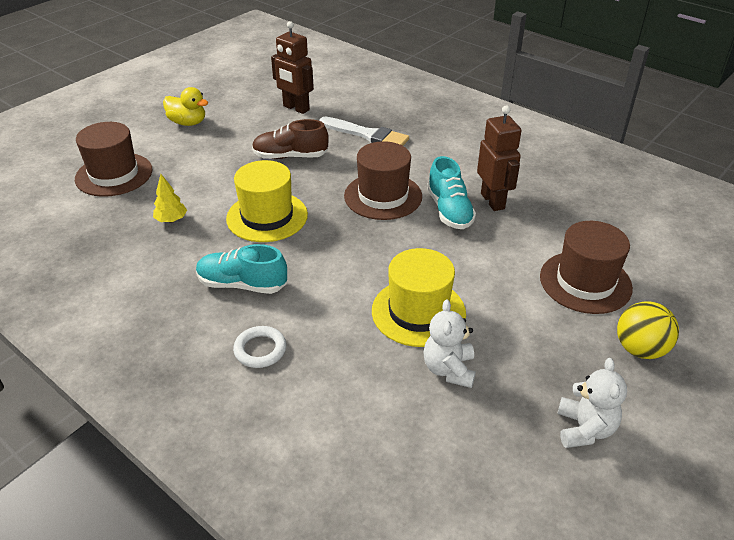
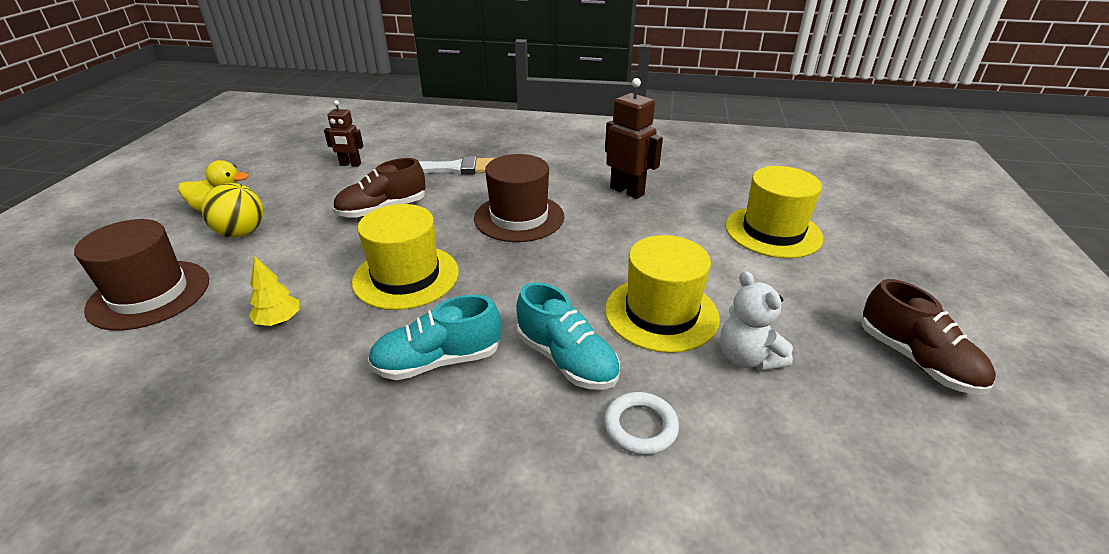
camera: 30 degrees left, 5 degrees down
white ring [233,326,286,368] -> white ring moved to [604,392,679,455]
brown robot [271,21,314,114] -> brown robot [324,100,363,167], size x0.63
turquoise shoe [427,156,476,229] -> turquoise shoe moved to [516,282,620,390]
brown hat [540,221,633,314] -> yellow hat [725,166,823,258]
white teddy bear [557,358,627,448] -> brown shoe [862,279,996,395]
yellow ball [617,301,679,359] -> yellow ball moved to [201,183,263,238]

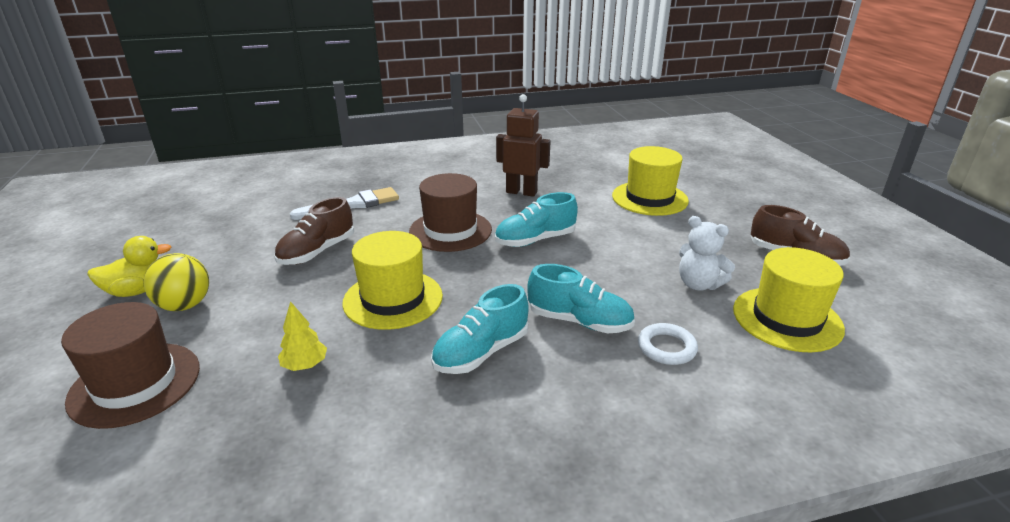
camera: 25 degrees left, 5 degrees down
brown robot [324,100,363,167] -> none
yellow hat [605,235,720,353] -> yellow hat moved to [733,247,845,352]
none -> turquoise shoe [495,192,578,247]

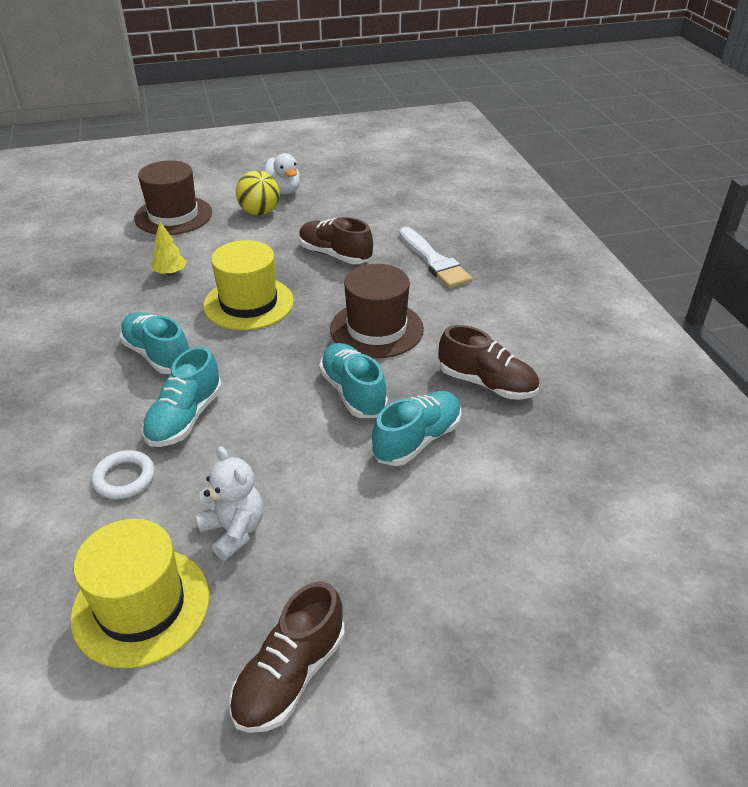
camera: 90 degrees right, 10 degrees up
yellow duck [87,236,171,297] -> white duck [264,153,300,195]
brown robot [496,94,550,197] -> brown shoe [439,325,539,400]
yellow hat [612,146,689,216] -> none
white teddy bear [679,216,735,291] -> white teddy bear turned 105 degrees clockwise [195,446,264,561]
none -> turquoise shoe [372,391,461,466]

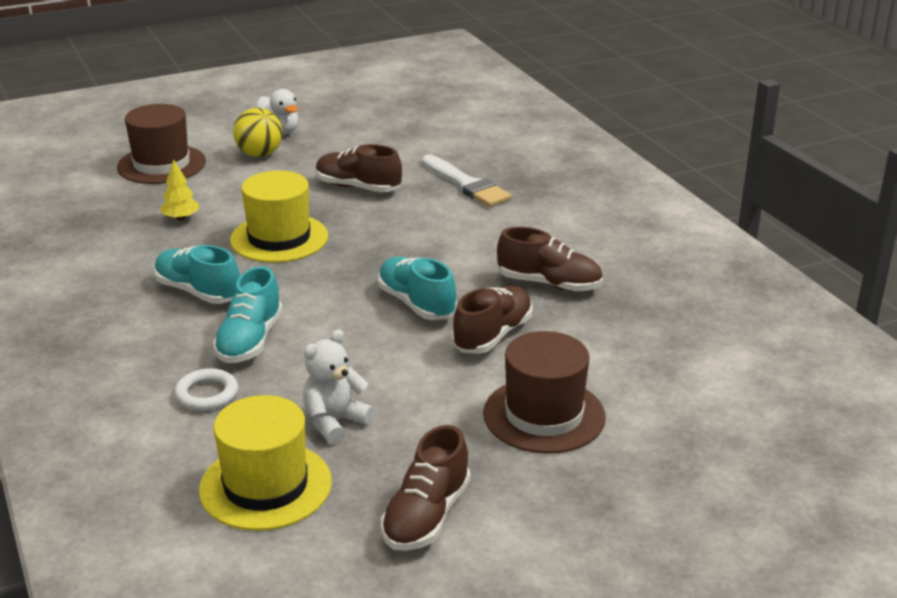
camera: 10 degrees left, 10 degrees down
white teddy bear [195,446,264,561] -> white teddy bear turned 90 degrees counterclockwise [303,329,375,444]
brown hat [330,264,424,358] -> brown hat moved to [483,331,606,454]
turquoise shoe [372,391,461,466] -> brown shoe [452,286,533,354]

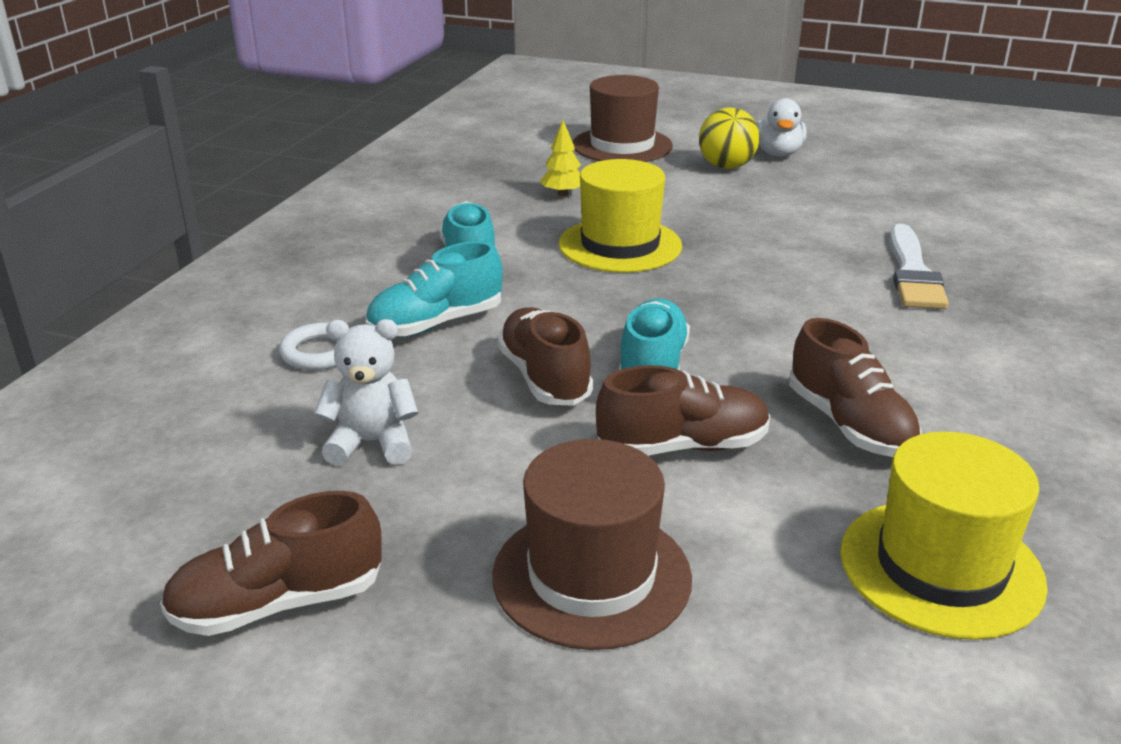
camera: 45 degrees right, 0 degrees up
yellow hat [199,395,332,531] -> yellow hat moved to [840,431,1048,640]
brown shoe [316,144,402,192] -> brown shoe moved to [497,307,593,406]

